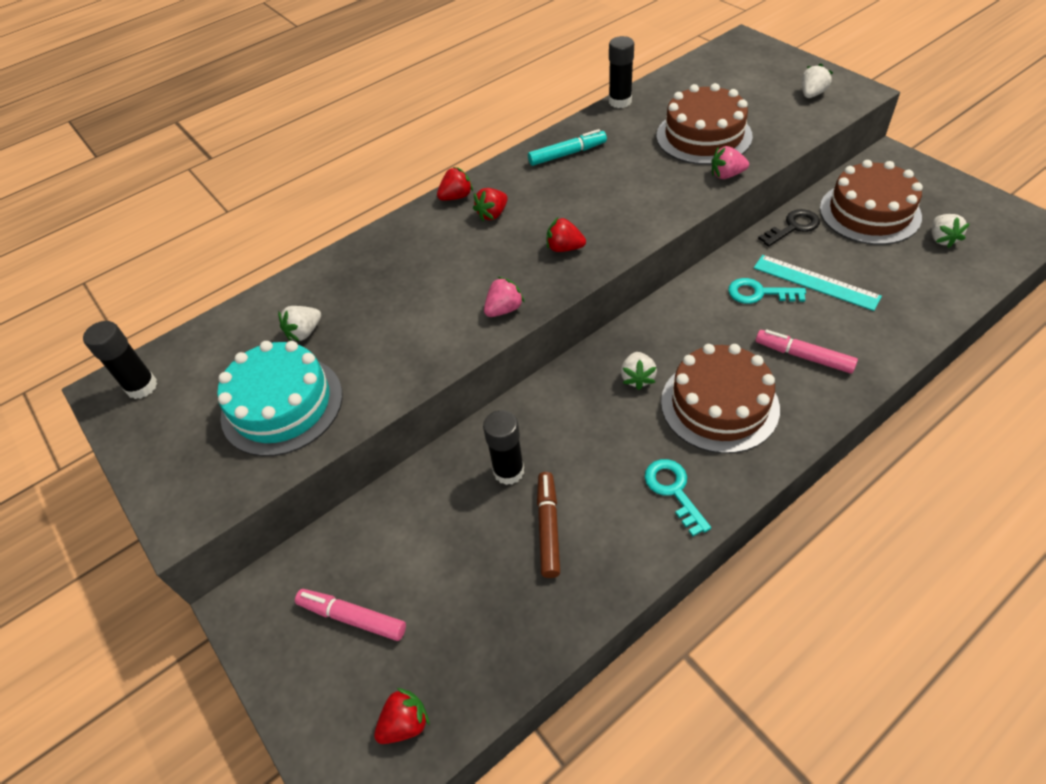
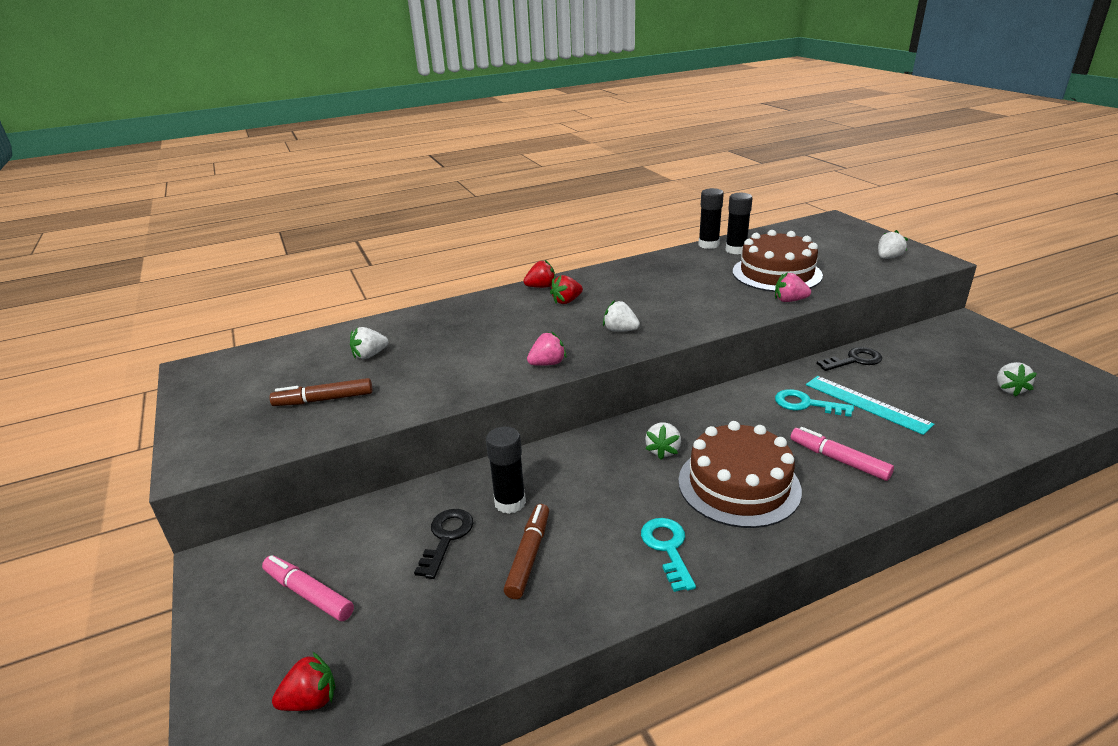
camera: 10 degrees right, 20 degrees down
black glue stick [83,321,157,399] -> black glue stick moved to [725,193,753,254]
turquoise cake [217,341,343,456] -> brown marker [269,378,372,406]
turquoise marker [528,129,607,166] -> none
red strawberry [547,217,586,252] -> white strawberry [603,300,640,332]
brown cake [820,160,923,245] -> none
none -> black key [414,509,474,579]

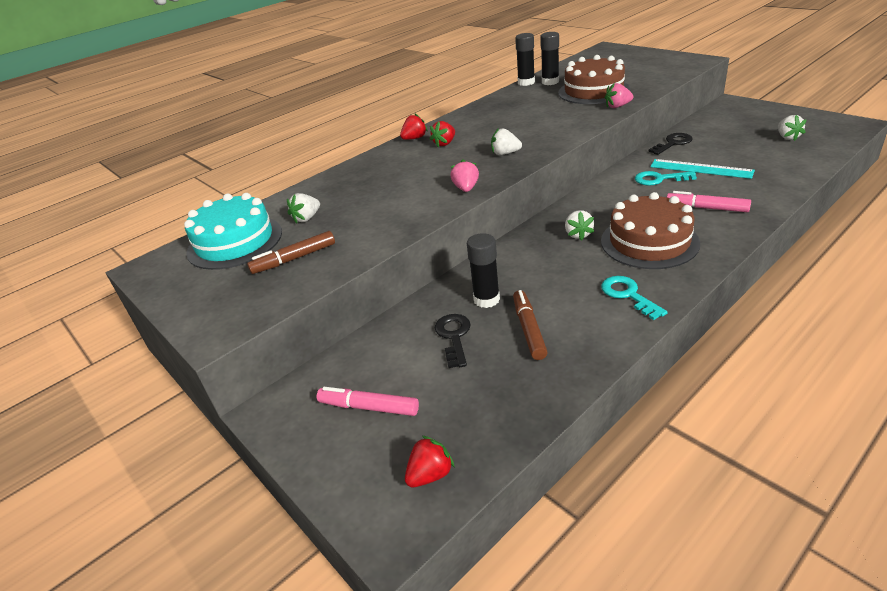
camera: 15 degrees left, 5 degrees up
pink strawberry [527,331,566,366] -> pink strawberry turned 45 degrees counterclockwise [450,159,479,192]
white strawberry [878,230,908,259] -> none
none -> turquoise cake [184,193,282,270]

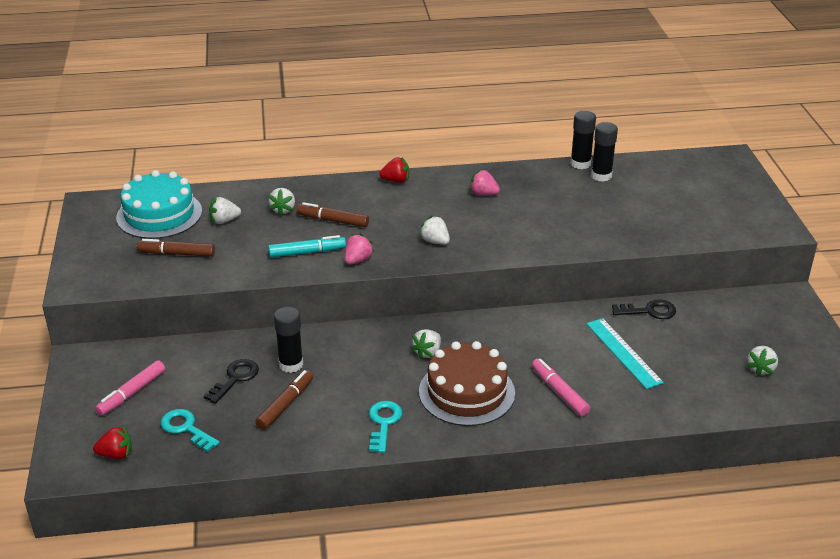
camera: 30 degrees right, 0 degrees up
pink marker [317,387,419,416] -> pink marker turned 105 degrees counterclockwise [95,360,165,416]
red strawberry [430,121,455,147] -> none
brown cake [558,55,630,104] -> none
pink strawberry [605,83,633,108] -> pink strawberry moved to [469,169,500,195]
turquoise key [635,171,697,186] -> turquoise key moved to [161,409,220,452]
none -> turquoise marker [268,235,346,258]
none -> white strawberry [269,188,295,215]
none -> brown marker [297,202,369,227]

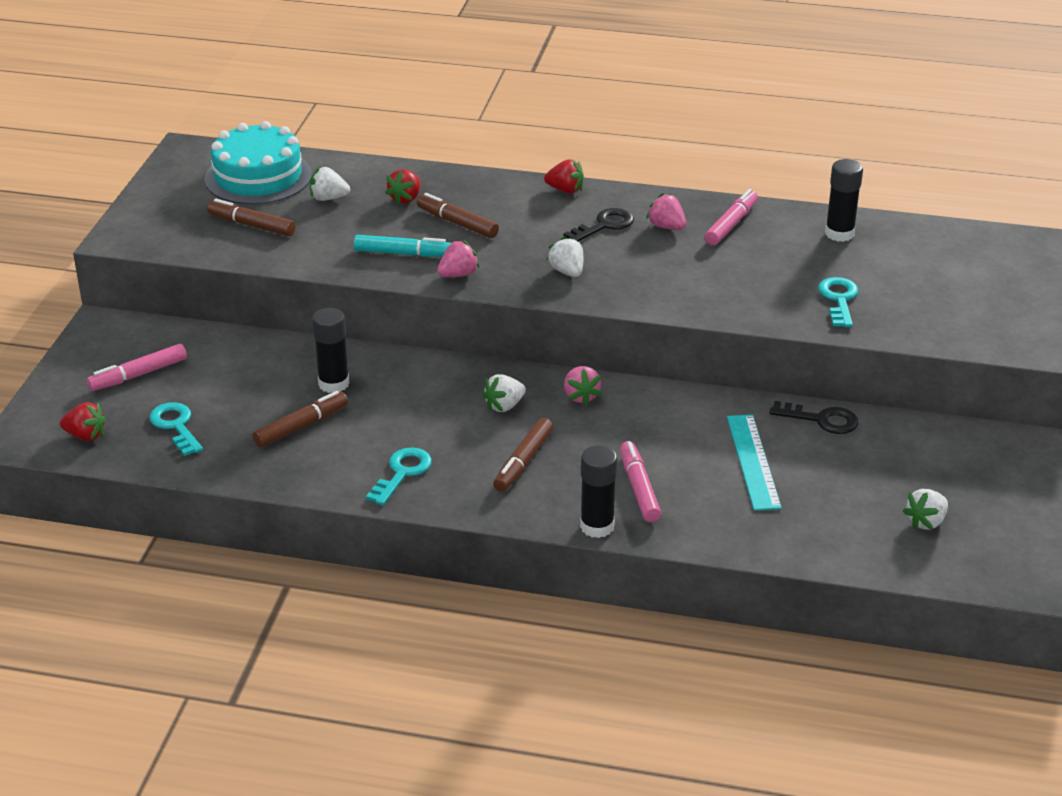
camera: 20 degrees right, 0 degrees up
black key [204,359,259,404] -> black key moved to [563,208,634,242]
white strawberry [269,188,295,215] -> red strawberry [385,169,420,205]
brown cake [419,341,515,426] -> brown marker [493,418,553,492]
black glue stick [570,111,596,169] -> black glue stick moved to [580,445,617,538]
none -> pink strawberry [564,366,602,406]
none -> pink marker [705,189,758,245]
none -> turquoise key [818,277,858,327]

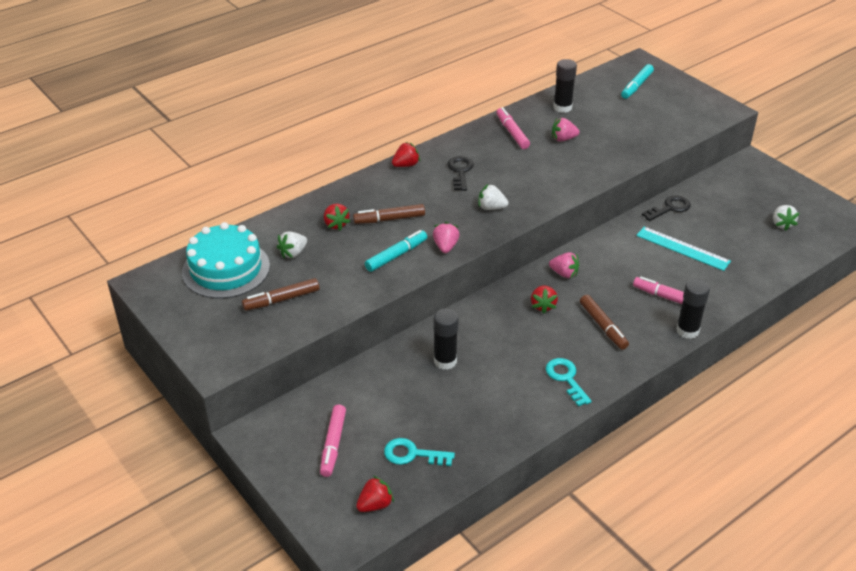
camera: 50 degrees left, 5 degrees up
brown marker [253,391,348,447] -> none
white strawberry [482,374,526,412] -> red strawberry [531,285,558,314]
pink strawberry [646,193,686,230] -> pink strawberry moved to [552,118,579,142]
turquoise key [818,277,858,327] -> none
none -> turquoise marker [621,64,654,99]

